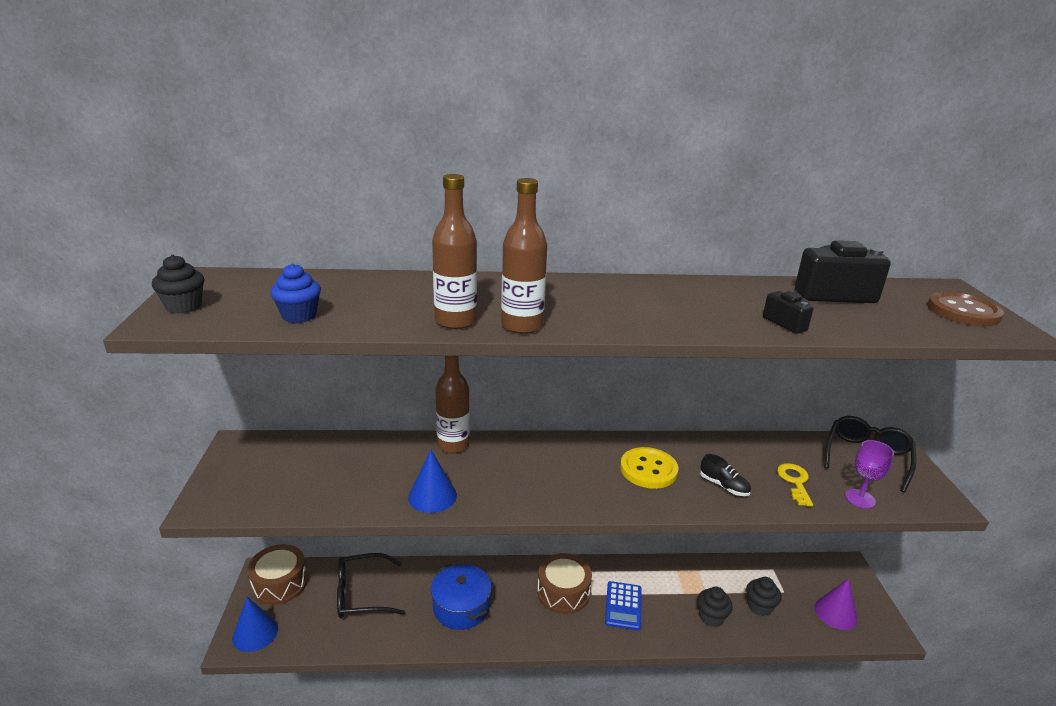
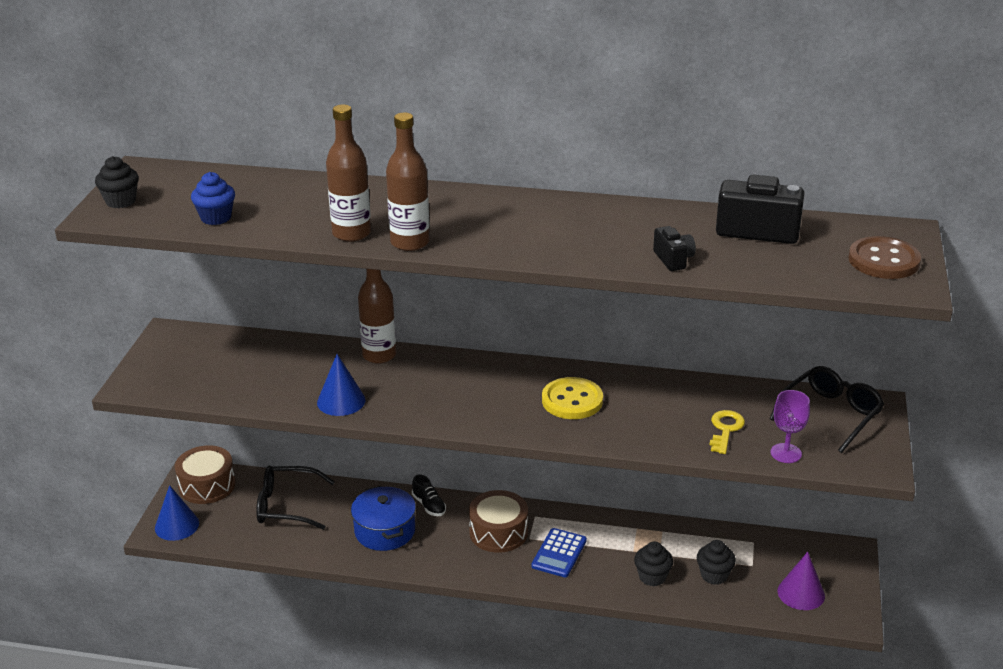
camera: 15 degrees right, 5 degrees up
black shoe [700,454,751,496] -> black shoe moved to [412,474,446,516]

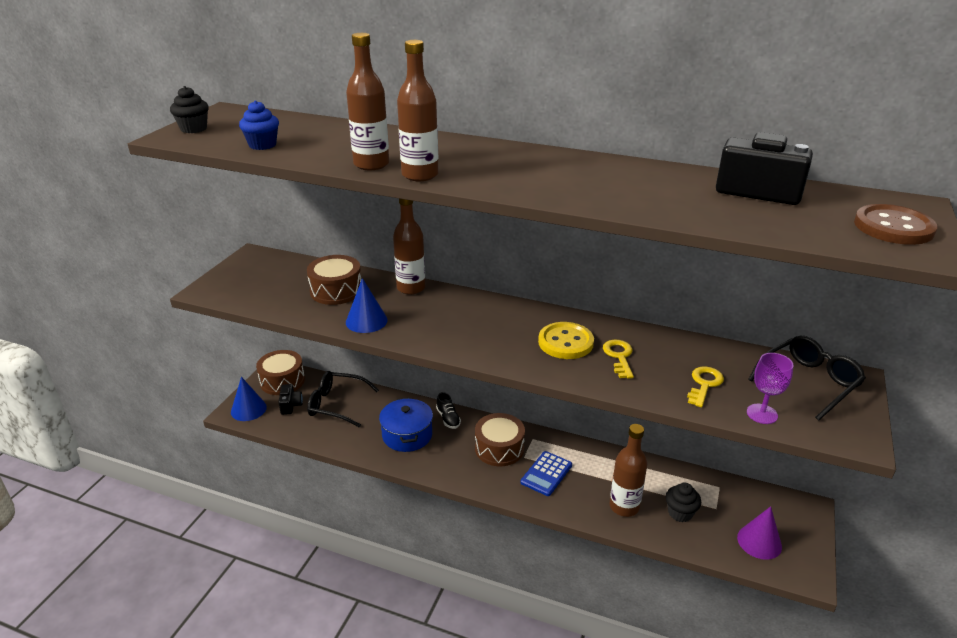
camera: 10 degrees right, 0 degrees up
black cupcake [634,541,673,586] -> brown bottle [610,424,647,517]
black camera [653,226,696,271] -> black camera moved to [278,384,303,415]
none -> brown drum [307,255,361,305]
none -> yellow key [603,340,634,379]

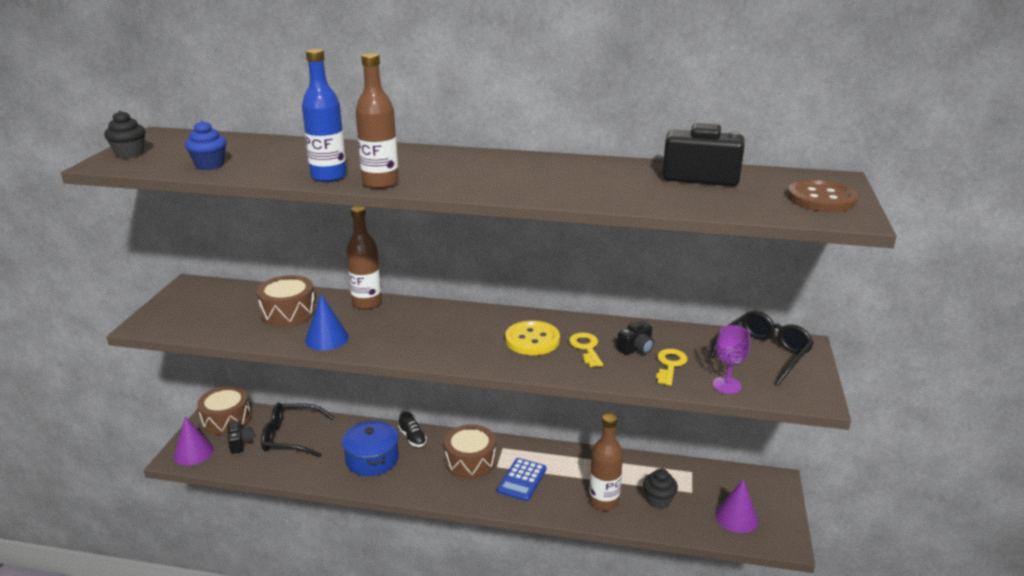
camera: 10 degrees left, 5 degrees down
blue cone [231,377,267,421] -> purple cone [174,417,214,466]
brown bottle [346,33,389,170] -> blue bottle [302,49,347,182]
none -> black camera [617,321,654,355]

